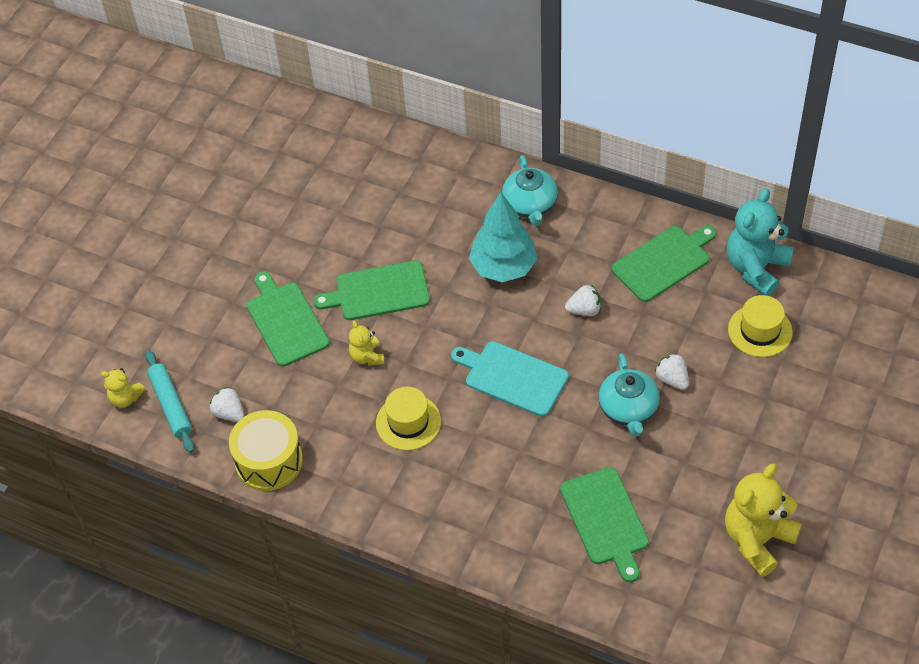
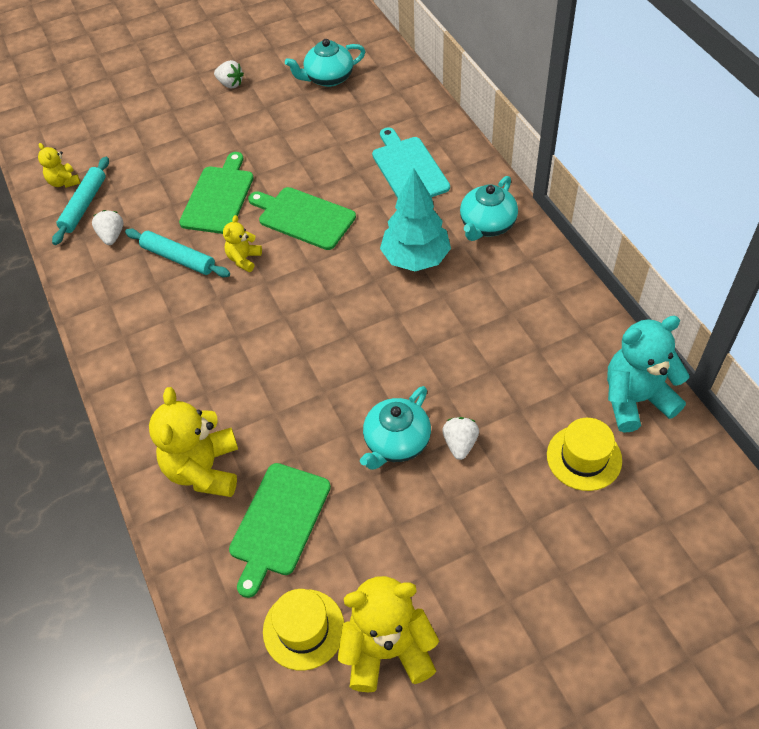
camera: 40 degrees right, 0 degrees up
yellow drum [229,410,303,491] -> none
yellow hat [376,387,441,450] -> yellow hat moved to [263,589,344,671]
turquoise cutting board [451,341,569,417] -> turquoise cutting board moved to [372,127,450,198]
white strawberry [565,285,601,316] -> white strawberry moved to [214,60,244,89]
green cutting board [611,225,716,302] -> none
none -> turquoise rolling pin [125,229,230,277]
none -> yellow teddy bear [149,387,238,497]
none -> turquoise teapot [285,39,365,87]

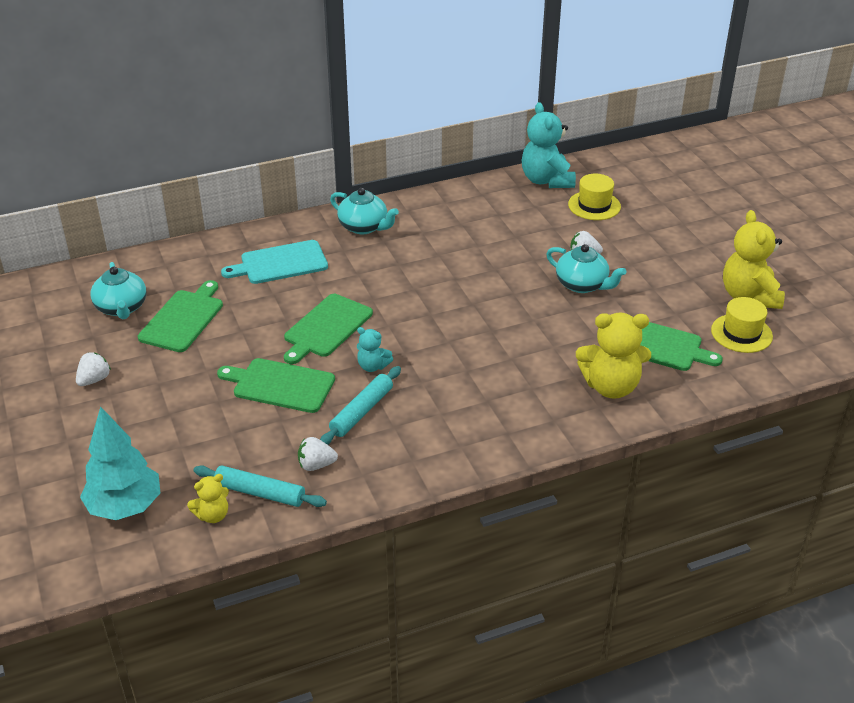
camera: 90 degrees left, 15 degrees down
yellow teddy bear [223,215,262,272] -> turquoise teddy bear [357,327,393,372]
turquoise tree [380,168,451,271] -> turquoise tree moved to [80,406,160,520]
none -> green cutting board [138,280,223,352]

